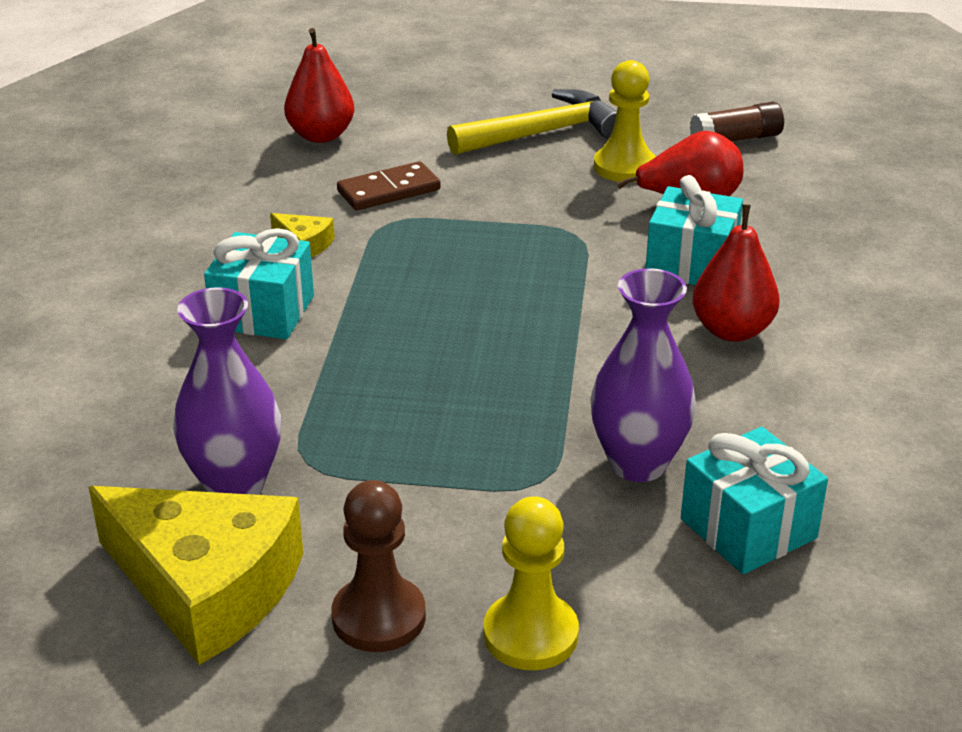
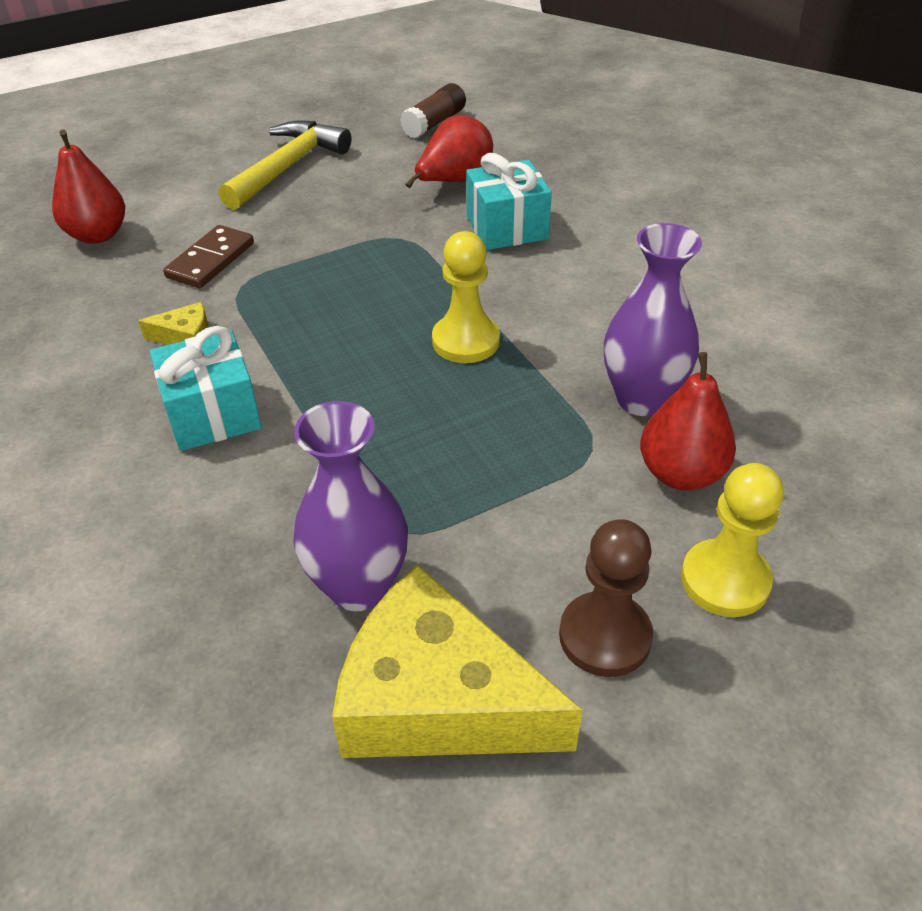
camera: 35 degrees left, 10 degrees up
yellow cheese [89,486,303,665] -> yellow cheese turned 150 degrees counterclockwise [332,565,583,758]
yellow pawn [594,60,655,182] -> yellow pawn moved to [432,231,500,363]
turquoise gift [681,427,828,574] -> none
red pear [692,204,780,342] -> red pear moved to [640,352,736,490]

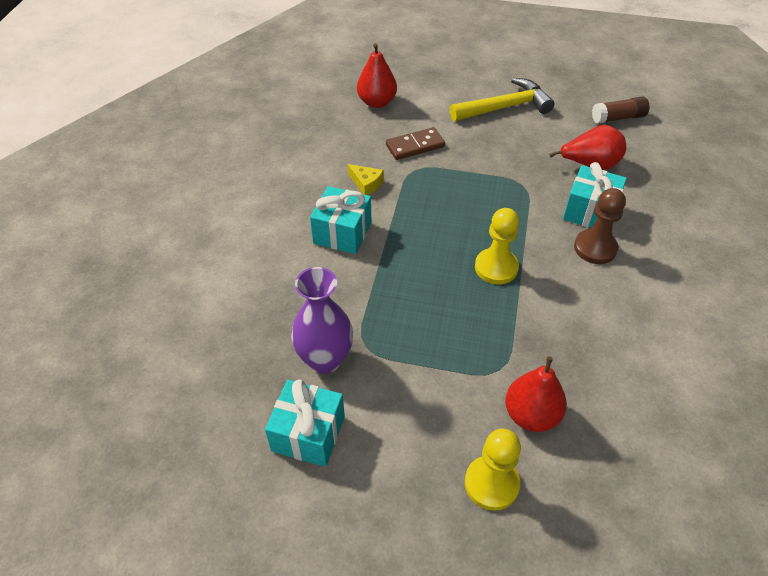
camera: 40 degrees right, 5 degrees up
yellow cheese [332,565,583,758] -> turquoise gift [265,379,345,467]
brown pawn [559,519,653,677] -> brown pawn moved to [574,188,626,264]
purple vase [604,223,702,416] -> none

